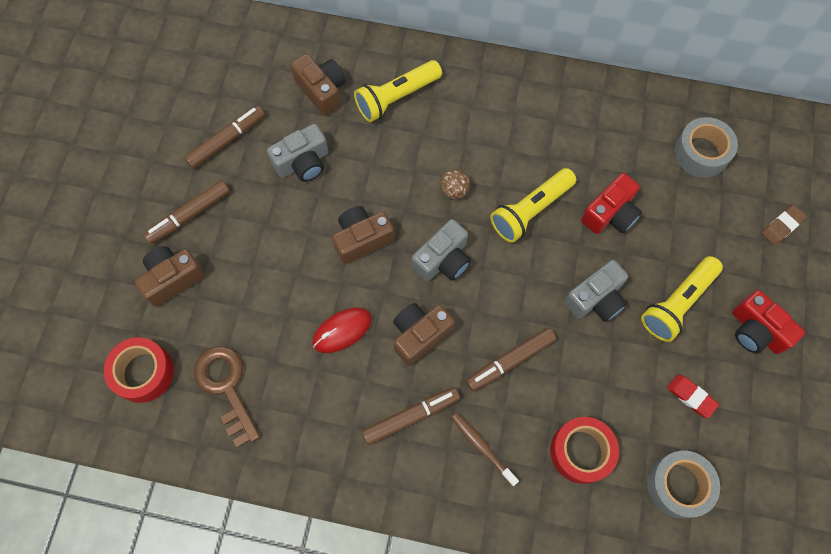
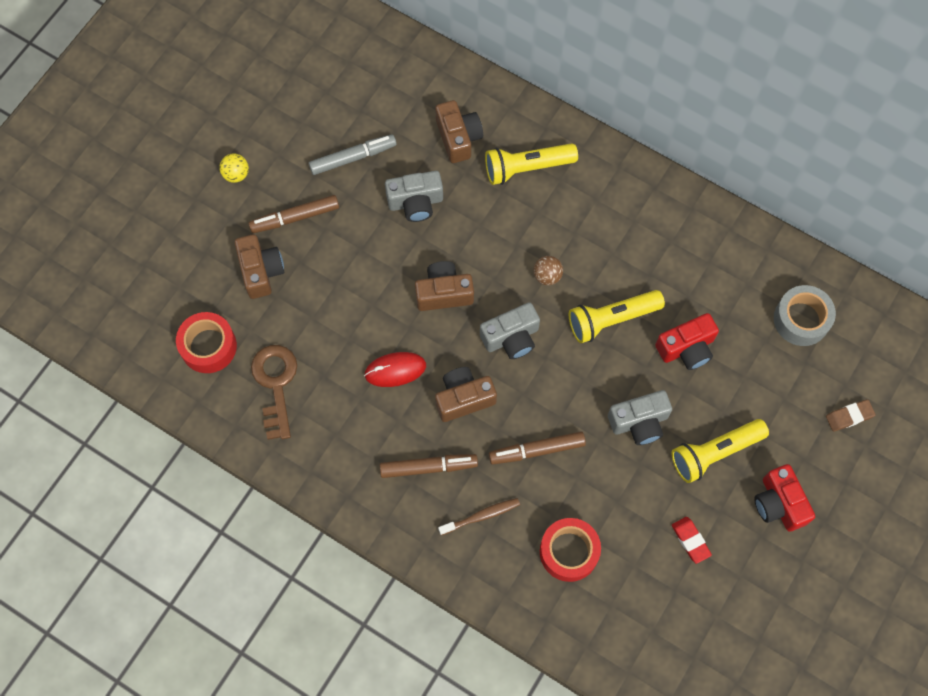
camera: 20 degrees right, 0 degrees up
brown camera [135,246,205,307] -> brown camera turned 90 degrees clockwise [235,234,284,299]
brown marker [184,106,265,168] -> grey marker [309,134,397,175]
brown toothbrush [451,413,519,487] -> brown toothbrush turned 90 degrees clockwise [438,498,520,535]
grey tape [647,451,720,518] -> none
none -> yellow ball [219,154,249,183]

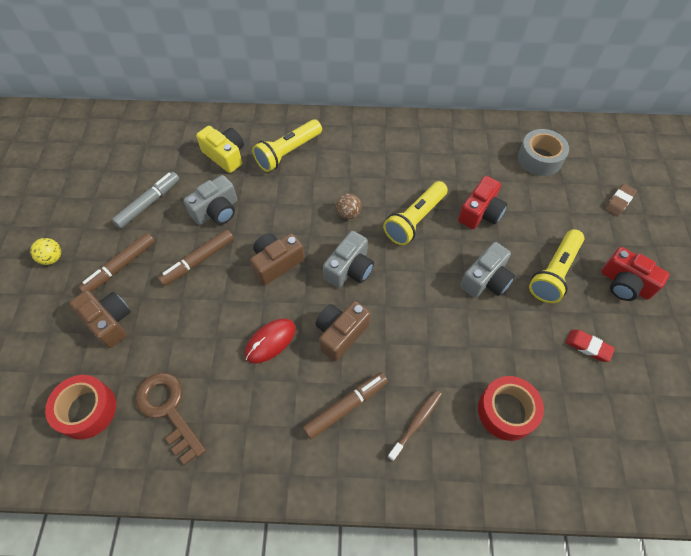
camera: 30 degrees left, 10 degrees down
brown camera [435,100,483,163] -> yellow camera [196,126,244,173]
brown marker [489,431,586,464] -> brown marker moved to [158,229,234,286]

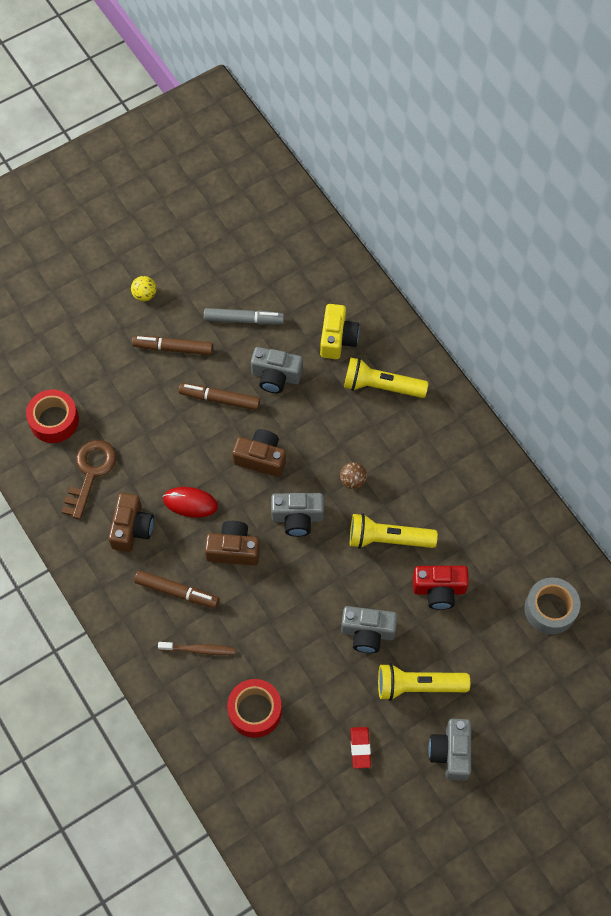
camera: 55 degrees right, 5 degrees up
brown camera [69,290,131,348] -> brown camera moved to [108,493,154,552]
red camera [601,247,670,301] -> grey camera [428,718,471,780]
brown eraser [605,184,637,217] -> none

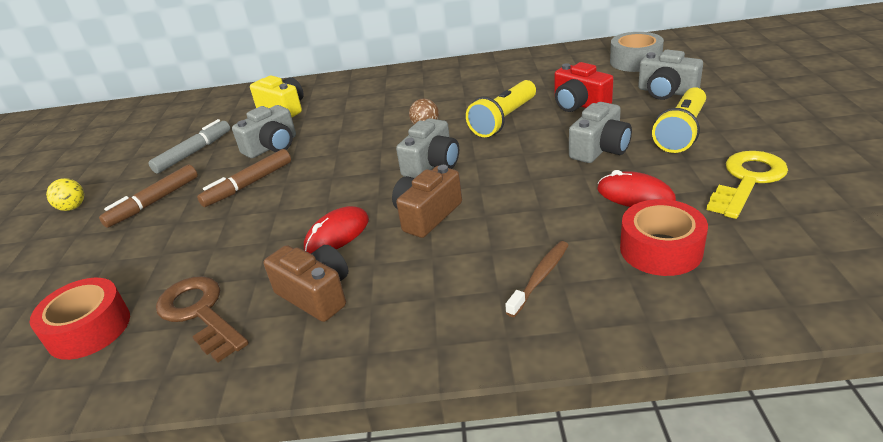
camera: 55 degrees left, 30 degrees down
brown marker [134,570,219,608] -> none
brown camera [232,429,286,477] -> none
yellow flashlight [344,358,428,398] -> none
red eraser [351,727,371,768] -> yellow key [706,151,788,219]
red camera [413,566,469,610] -> red camera turned 105 degrees clockwise [554,62,614,112]
grey camera [428,718,471,780] -> grey camera moved to [638,50,703,100]
none -> red mouse [597,170,676,207]

